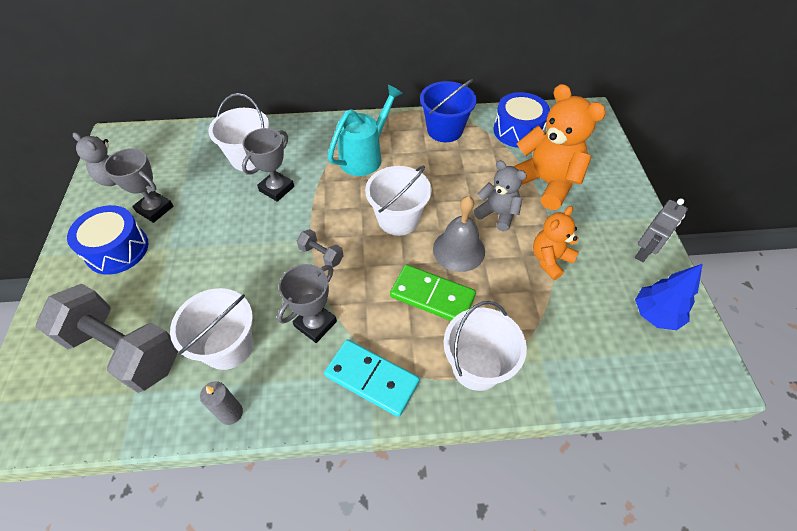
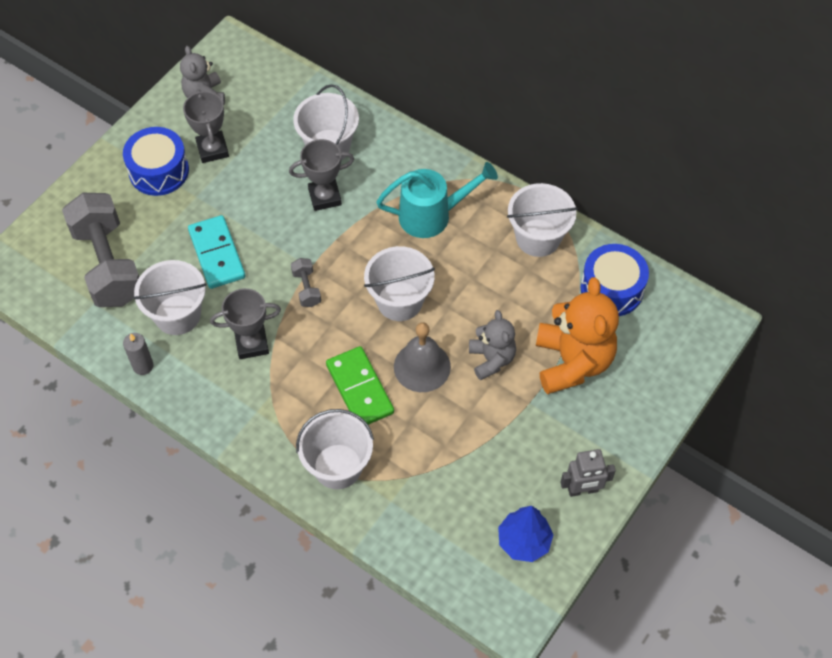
camera: 40 degrees right, 5 degrees up
turquoise domino [324,340,420,417] -> turquoise domino moved to [188,215,245,289]
blue bucket [420,79,477,142] -> white bucket [507,183,578,257]
orange teddy bear [533,206,579,280] -> none

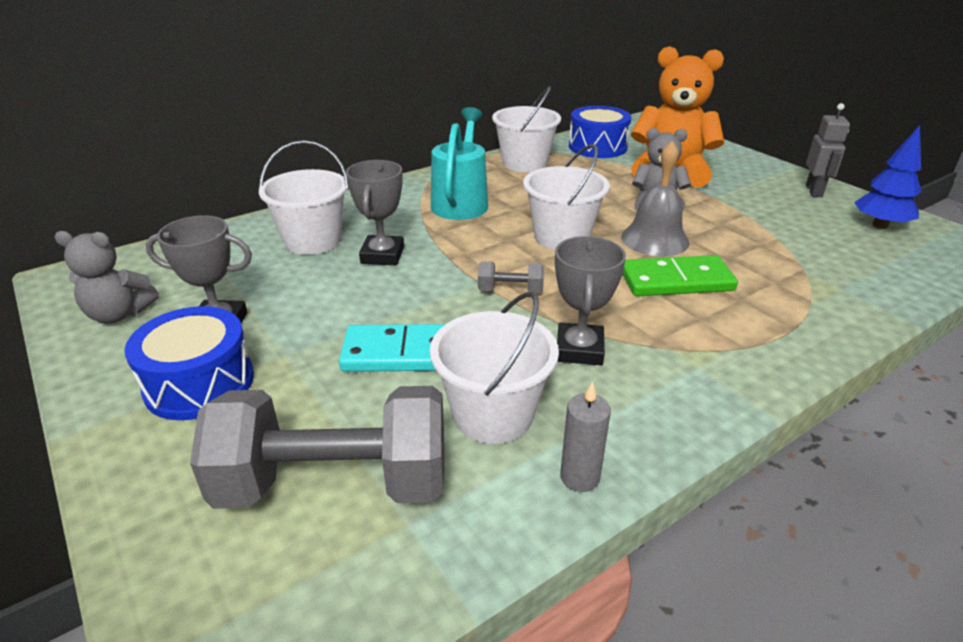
camera: 70 degrees left, 25 degrees down
white bucket [296,409,374,489] -> none

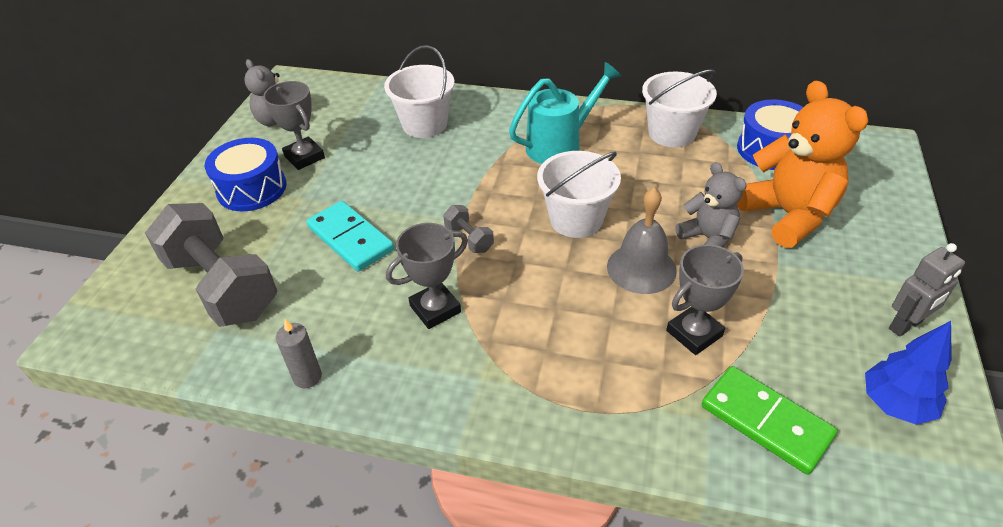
camera: 50 degrees right, 10 degrees up
grey trophy [346,160,404,265] -> grey trophy moved to [666,244,744,355]
white bucket [430,292,559,444] -> none
green domino [623,255,738,296] -> green domino moved to [702,366,838,475]

